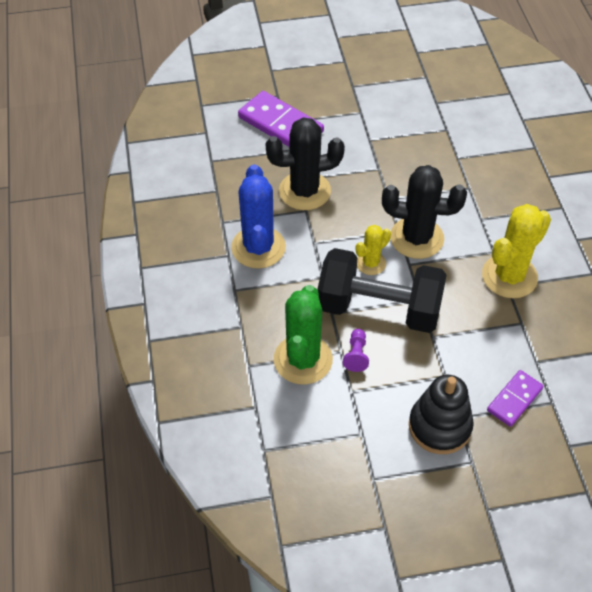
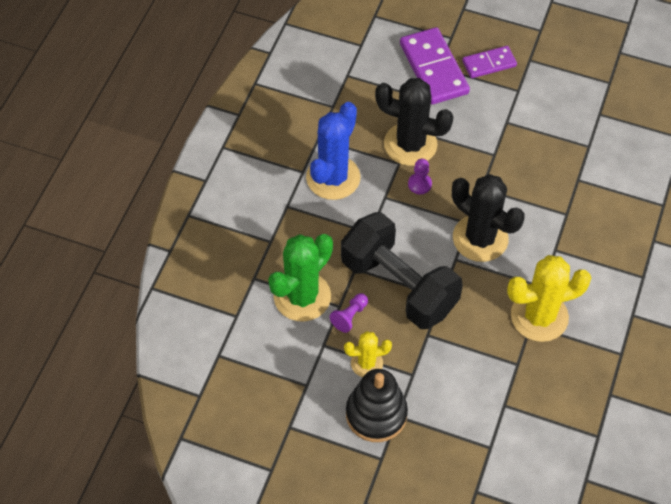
camera: 30 degrees right, 5 degrees up
yellow cactus [356,225,391,275] -> yellow cactus moved to [344,331,392,377]
purple domino [487,370,544,427] -> purple domino moved to [462,46,517,78]
none -> purple pawn [408,159,432,194]

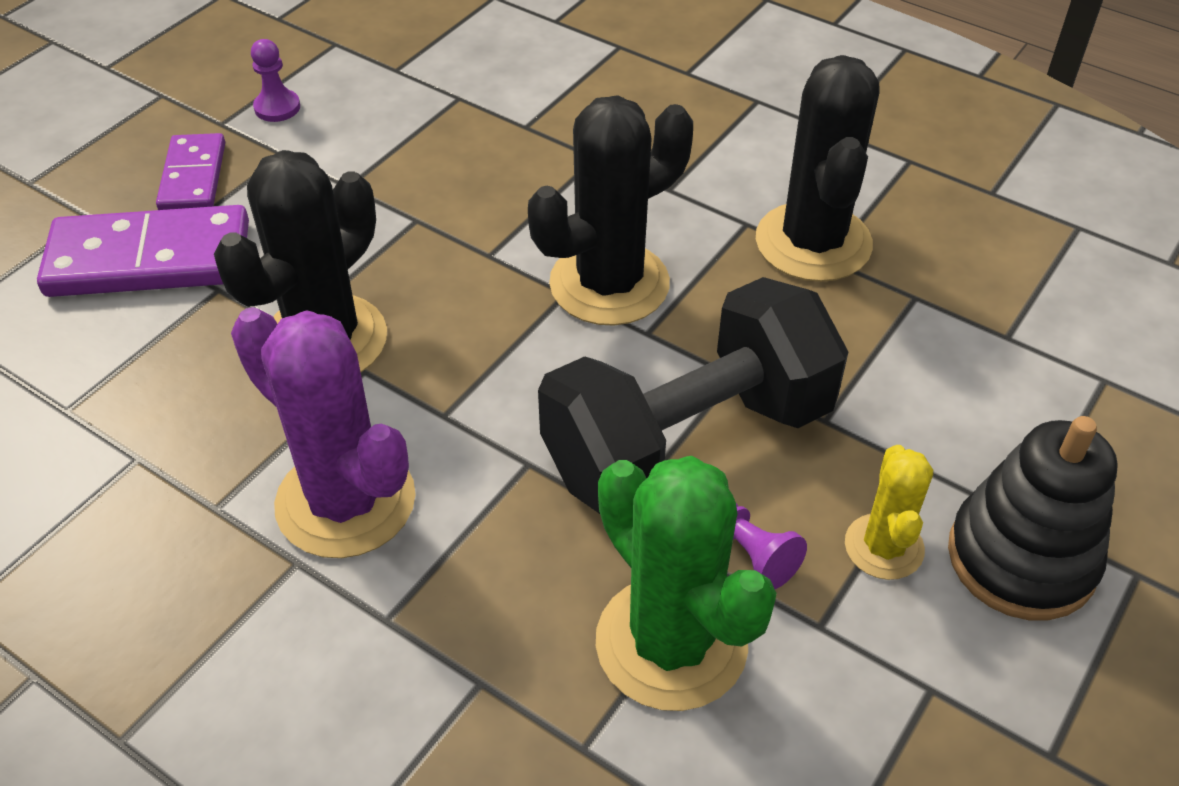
camera: 75 degrees left, 10 degrees down
blue cactus [306,102,361,200] -> purple cactus [231,307,416,558]
purple pawn [408,159,432,194] -> purple pawn moved to [251,39,300,122]
yellow cactus [507,255,591,342] -> black cactus [756,55,879,282]

